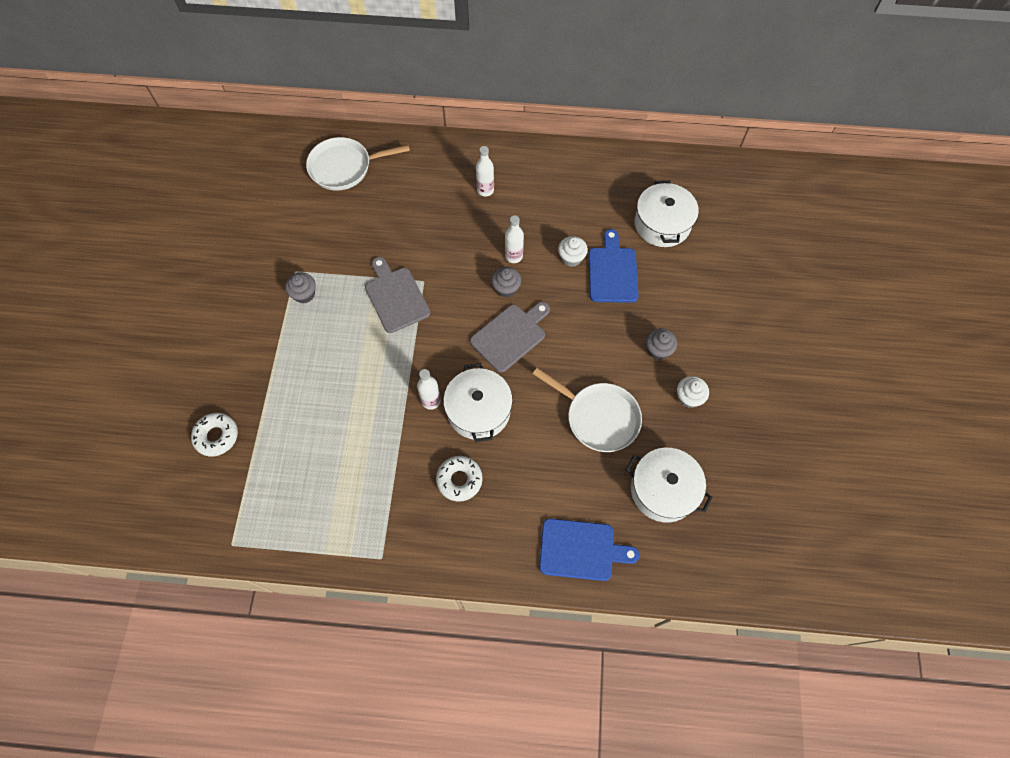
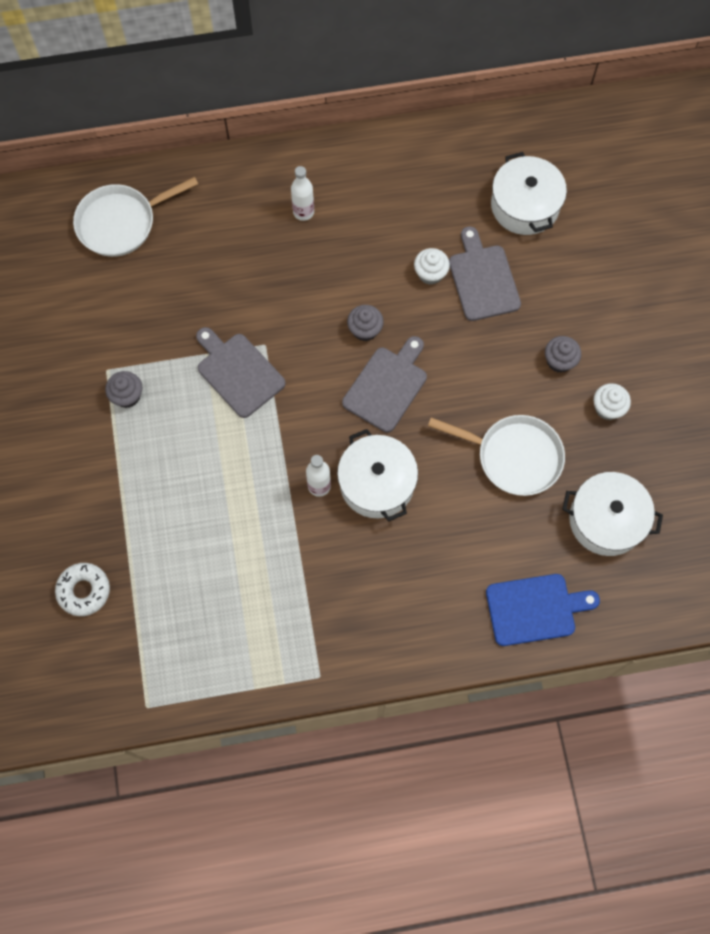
camera: 15 degrees left, 5 degrees up
white donut [436,456,483,502] -> none
white bottle [505,215,524,263] -> none
blue cutting board [588,229,639,303] -> grey cutting board [449,226,521,321]

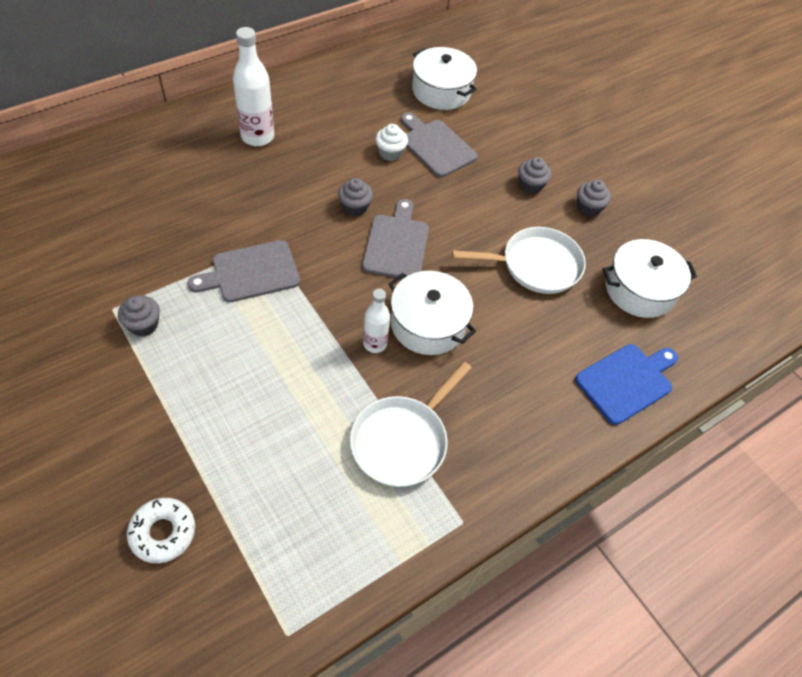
camera: 30 degrees left, 15 degrees down
white pan [73,177,198,257] -> white pan moved to [350,362,472,487]
grey cutting board [196,327,285,418] -> grey cutting board turned 45 degrees counterclockwise [188,240,300,302]
white bottle [291,166,314,221] -> white bottle [233,27,274,146], size x1.66
white cupcake [593,383,631,420] -> grey cupcake [577,180,611,217]

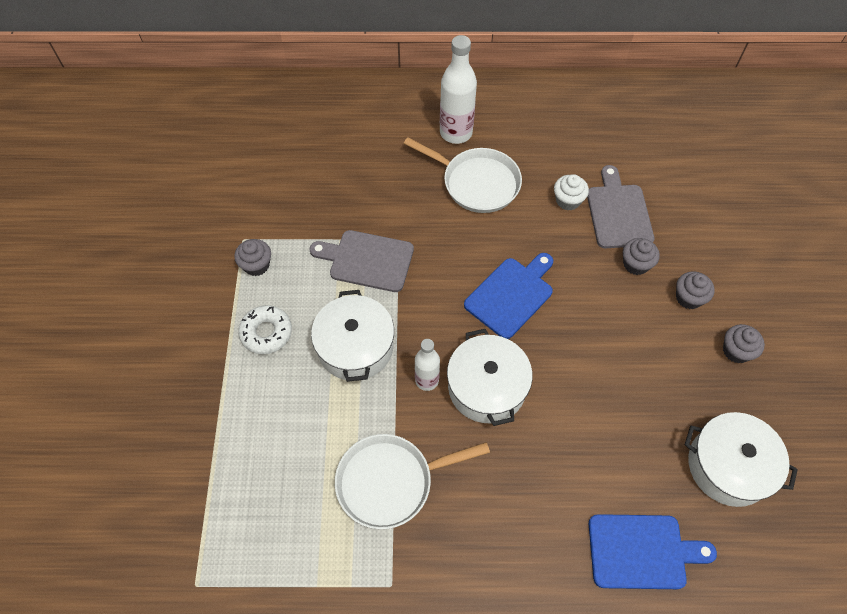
camera: 40 degrees right, 5 degrees up
white donut [127,498,195,563] -> white donut moved to [238,305,292,354]
grey cupcake [338,178,373,216] -> grey cupcake moved to [623,238,660,275]
grey cutting board [362,199,429,279] -> blue cutting board [464,253,553,339]
white pot [412,47,477,110] -> white pot moved to [311,290,394,382]
white pan [452,227,586,294] -> white pan moved to [403,137,522,213]

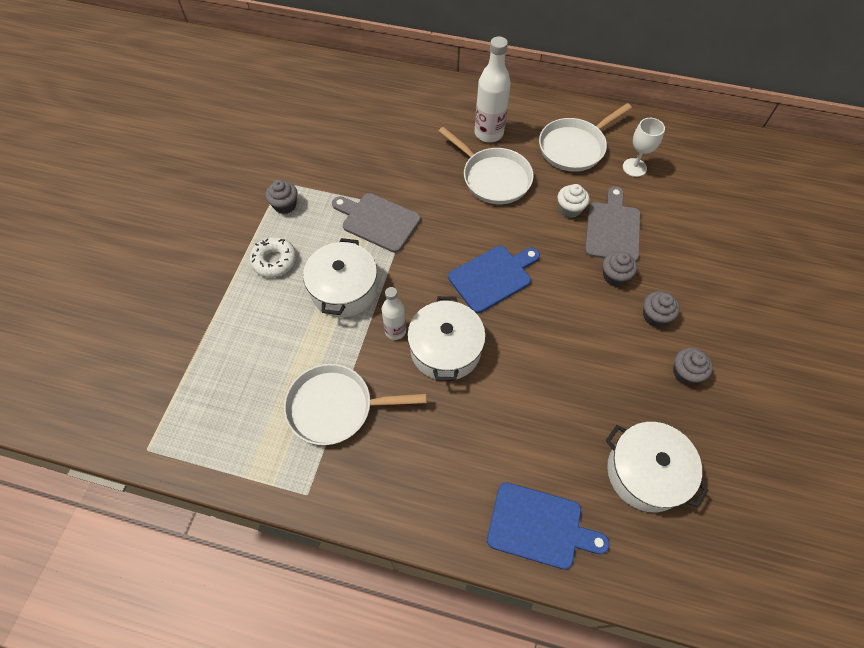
camera: 15 degrees right, 0 degrees up
none -> white pan [539,103,632,172]
none -> white goblet [623,118,665,177]

